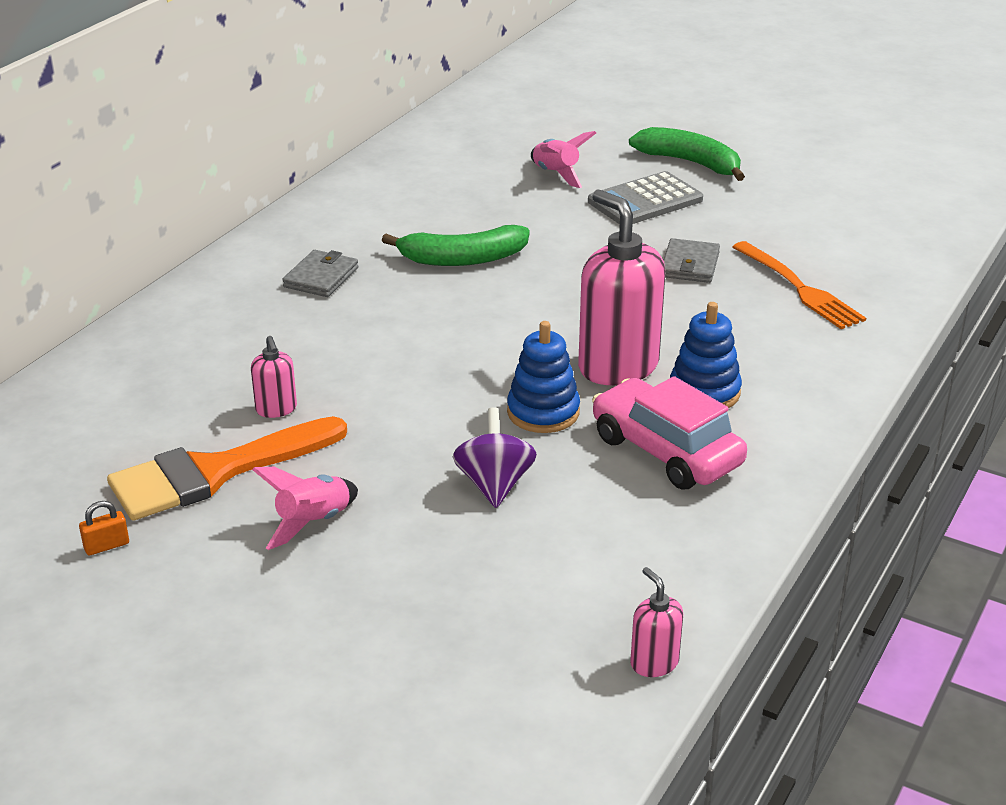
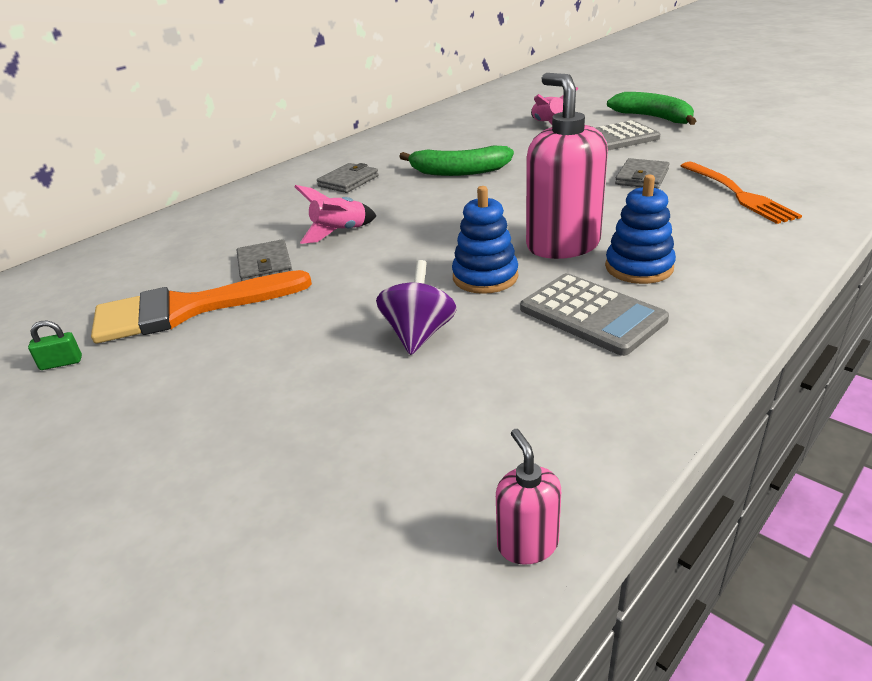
camera: 15 degrees right, 0 degrees up
orange padlock [79,501,129,555] -> green padlock [28,321,82,370]
pink soap dispenser [251,336,297,418] -> grey wallet [237,239,293,281]
pink rocket [252,467,358,550] -> pink rocket moved to [295,185,376,244]
pink car [592,376,747,490] -> grey calculator [520,273,669,356]

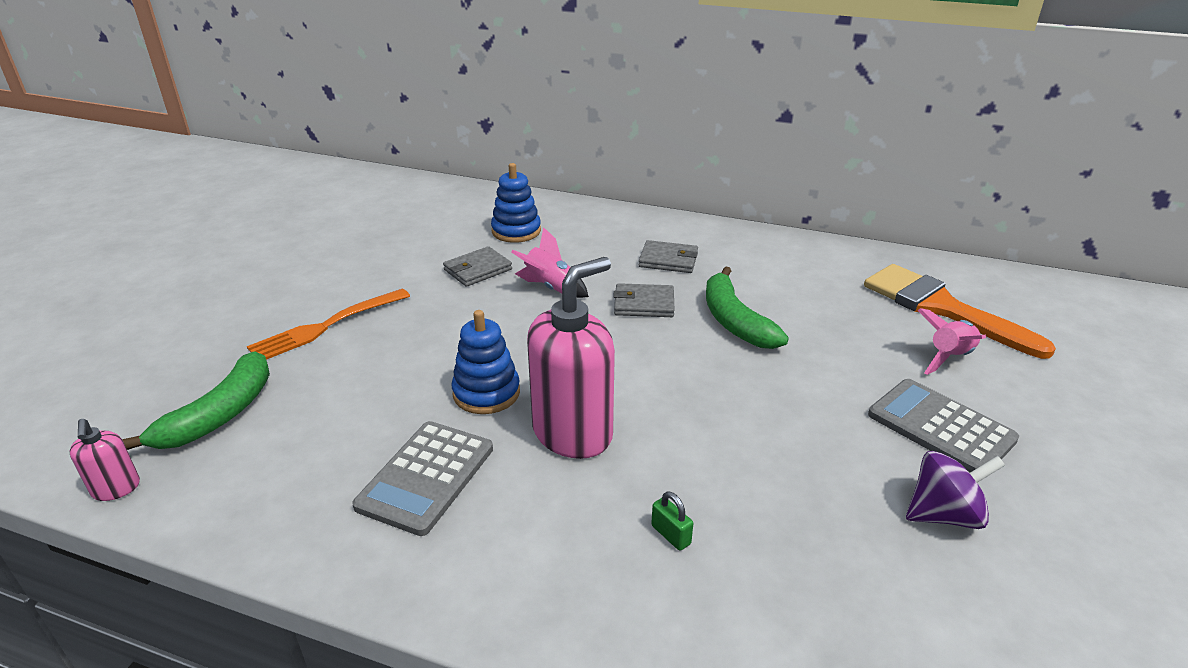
camera: 65 degrees right, 0 degrees up
green padlock [28,321,82,370] -> green padlock moved to [651,491,693,551]
orange brush [91,270,312,343] -> orange brush moved to [864,264,1056,359]
purple spinning top [376,260,457,355] -> purple spinning top moved to [906,451,1005,529]
pink soap dispenser [496,429,561,565] -> pink soap dispenser turned 105 degrees clockwise [69,419,140,501]
blue stacking toy [605,175,676,284] -> blue stacking toy moved to [491,163,541,243]
green banana [607,92,696,125] -> green banana moved to [122,351,270,450]
grey wallet [615,158,670,189] -> grey wallet moved to [613,283,674,317]
orange fork [681,162,802,224] -> orange fork moved to [247,289,410,360]

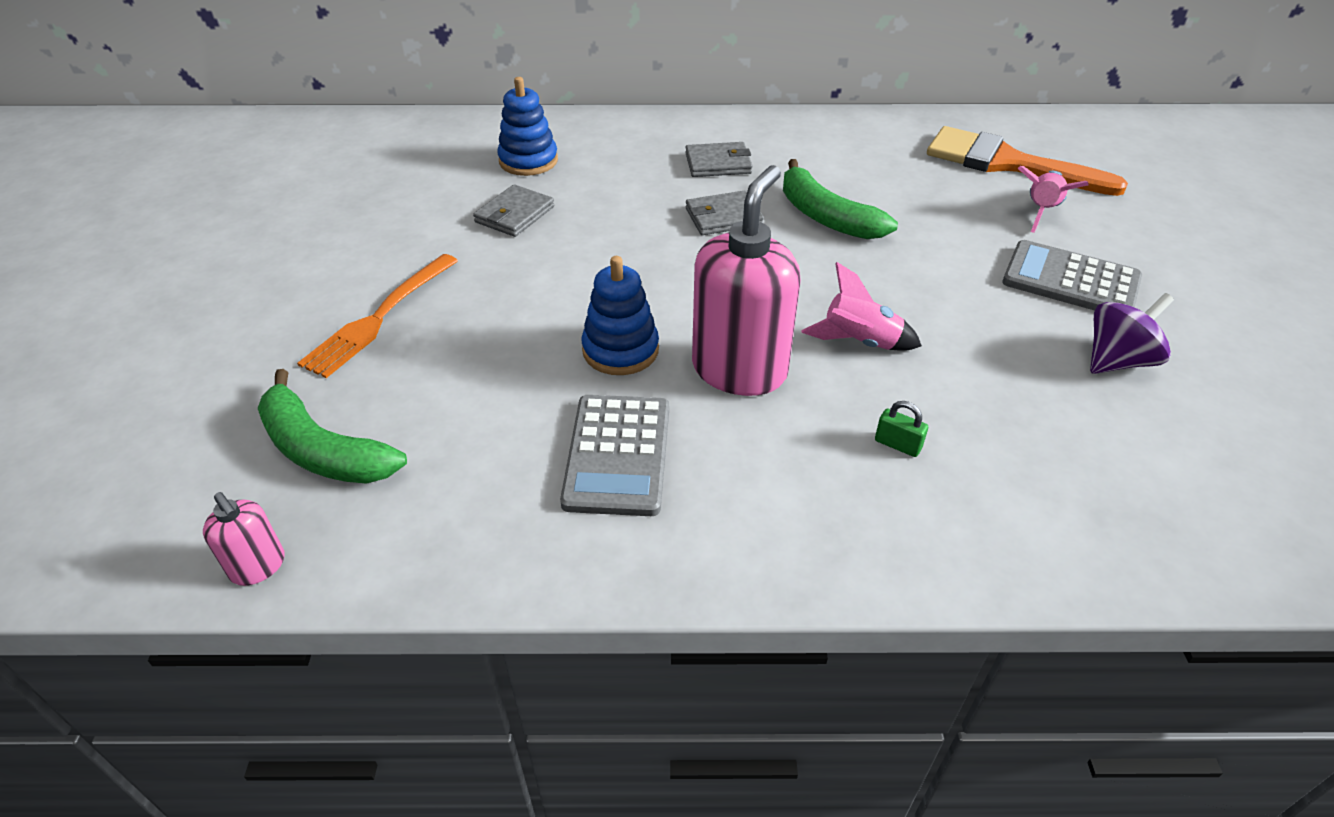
camera: 20 degrees left, 10 degrees up
green banana [122,351,270,450] -> green banana turned 120 degrees clockwise [258,369,407,484]
pink rocket [511,227,589,298] -> pink rocket moved to [801,262,922,351]

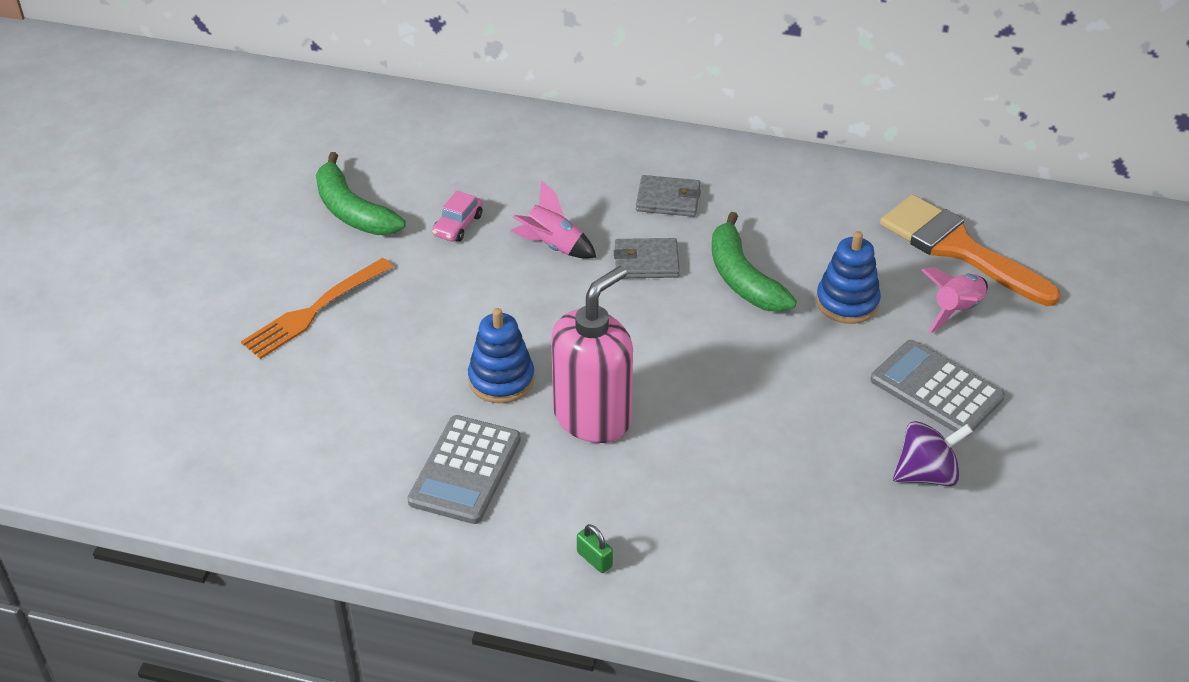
camera: 15 degrees right, 0 degrees up
pink soap dispenser [203,492,285,586] -> none
green banana [258,369,407,484] -> green banana moved to [316,152,406,235]
grey wallet [473,184,554,237] -> pink car [432,191,483,242]
blue stacking toy [497,77,558,176] -> blue stacking toy moved to [816,231,881,324]
pink rocket [801,262,922,351] -> pink rocket moved to [511,180,596,259]
green padlock [875,401,928,457] -> green padlock moved to [577,524,613,573]

